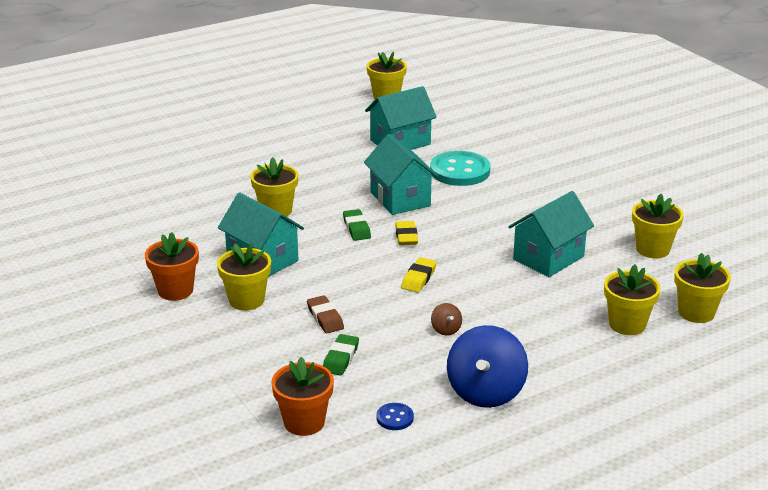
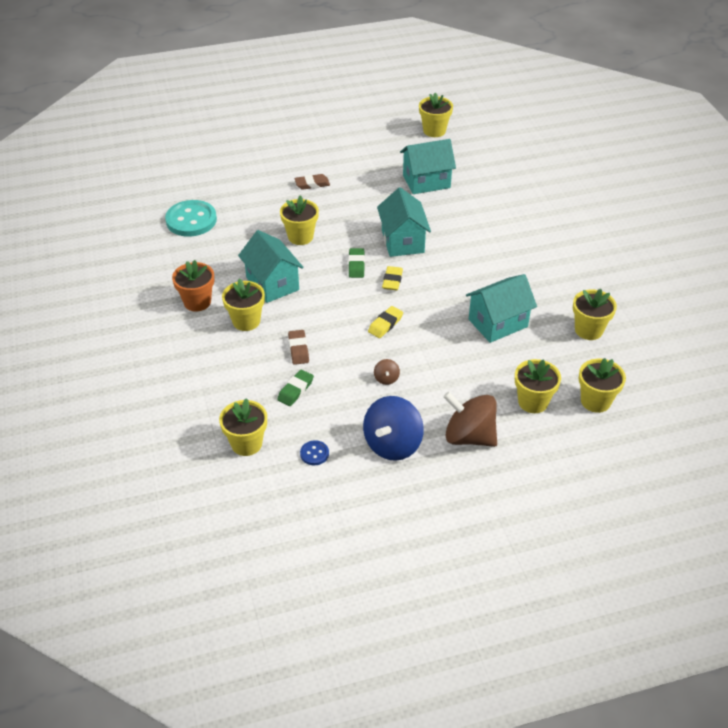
camera: 15 degrees right, 15 degrees up
orange flower pot [271,357,334,436] -> yellow flower pot [219,398,267,456]
turquoise button [430,151,490,186] -> turquoise button moved to [165,200,217,237]
none -> brown eraser [295,174,330,190]
none -> brown spinning top [443,392,497,447]

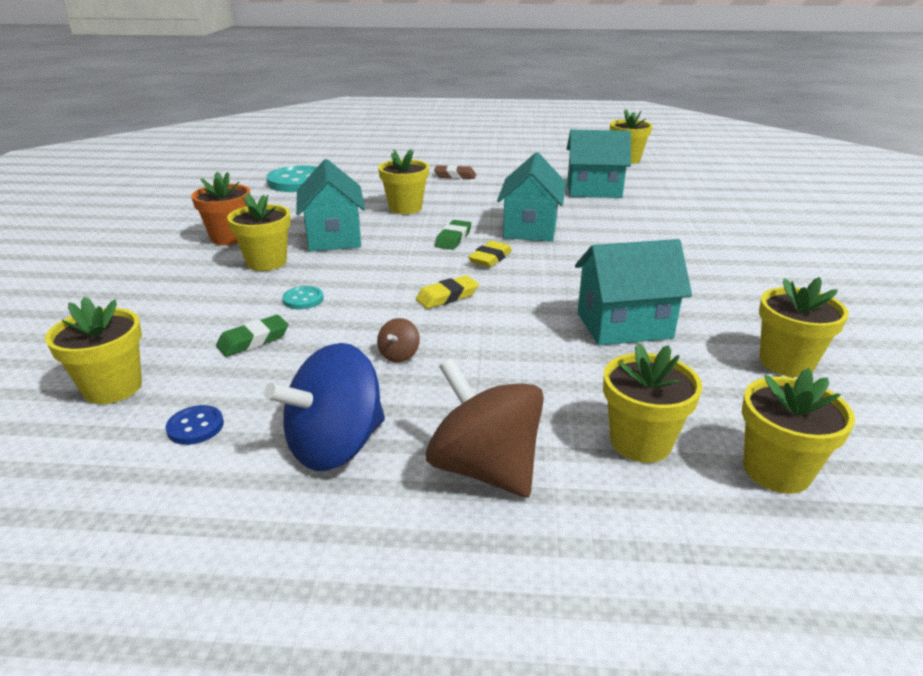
camera: 20 degrees right, 15 degrees down
brown eraser [288,330,309,365] -> turquoise button [282,286,324,309]

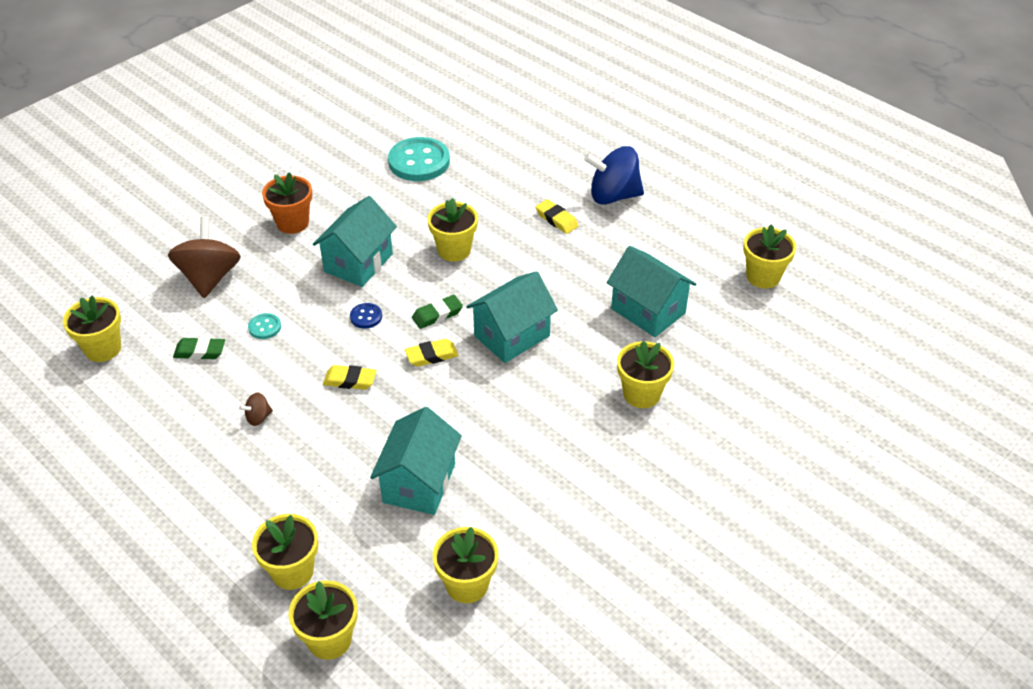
camera: 40 degrees right, 15 degrees up
blue button [166,405,224,445] -> blue button moved to [350,303,382,329]
yellow flower pot [227,193,290,271] -> yellow flower pot moved to [617,340,674,408]
blue spinning top [264,343,385,471] -> blue spinning top moved to [584,146,644,205]
brown spinning top [426,358,544,498] -> brown spinning top moved to [168,217,241,298]
brown eraser [434,165,476,179] -> yellow eraser [535,199,579,234]
turquoise house [575,239,692,345] -> turquoise house turned 75 degrees clockwise [370,407,462,515]

